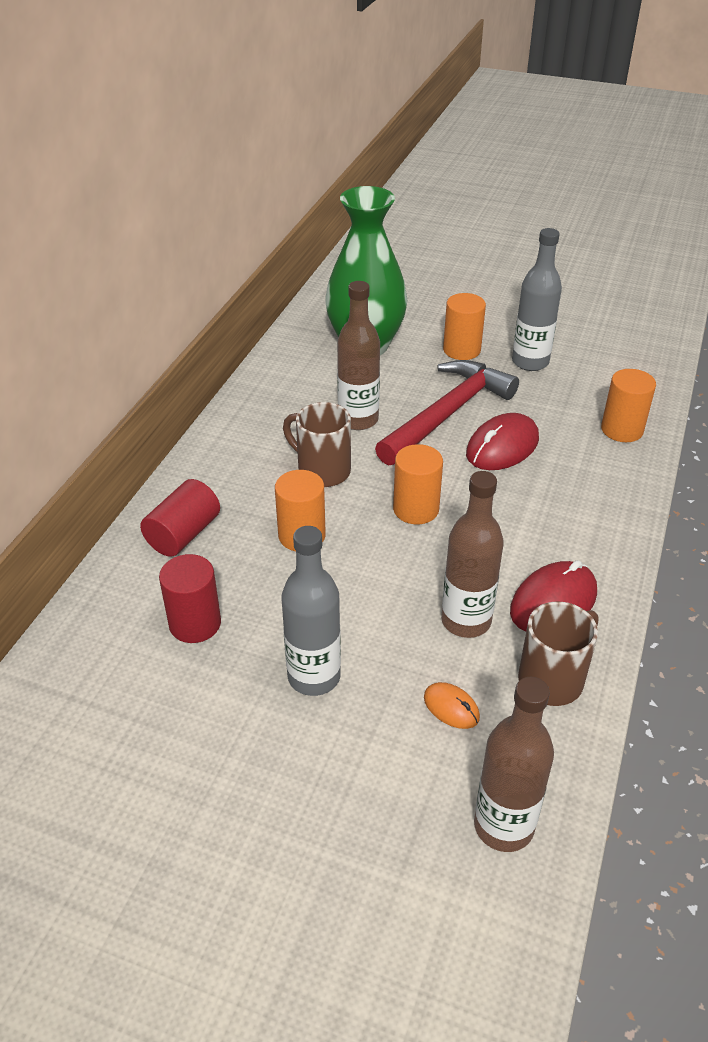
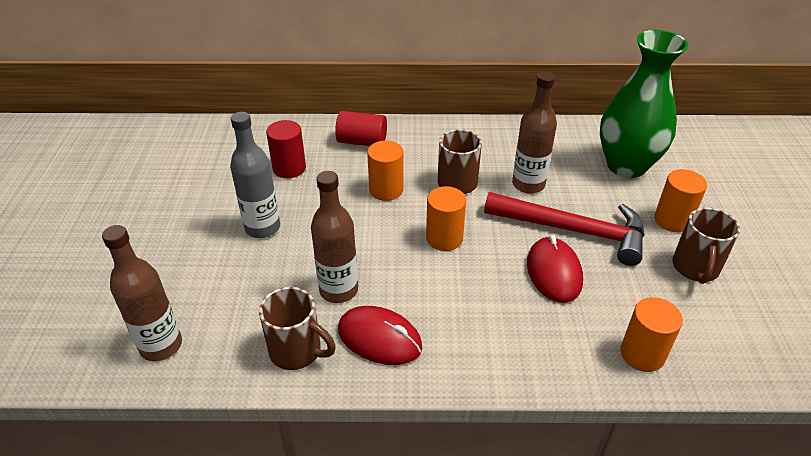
camera: 70 degrees right, 0 degrees up
orange mouse [424,682,480,729] -> none
red mouse [466,413,539,470] -> red mouse turned 60 degrees clockwise [527,235,583,303]
grey bottle [512,228,562,371] -> brown mug [672,207,740,284]

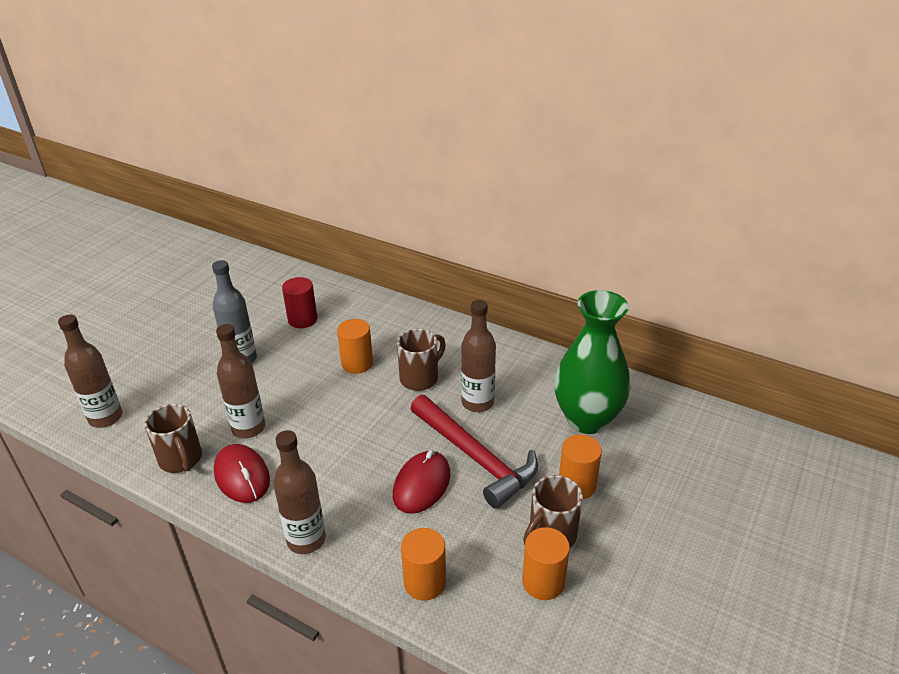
camera: 30 degrees right, 5 degrees down
red cylinder [335,111,387,146] -> none
orange cylinder [426,186,466,251] -> orange cylinder moved to [522,527,570,600]
none -> brown bottle [273,430,326,554]

